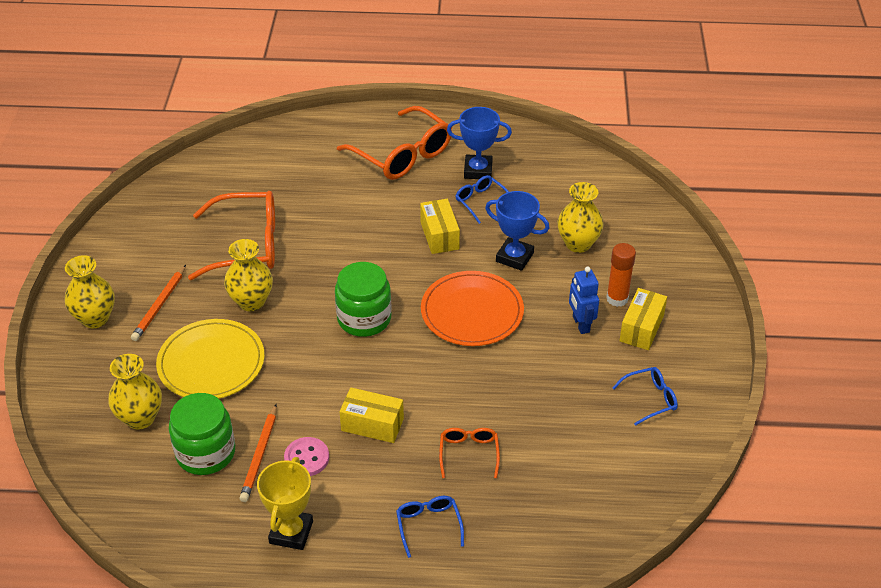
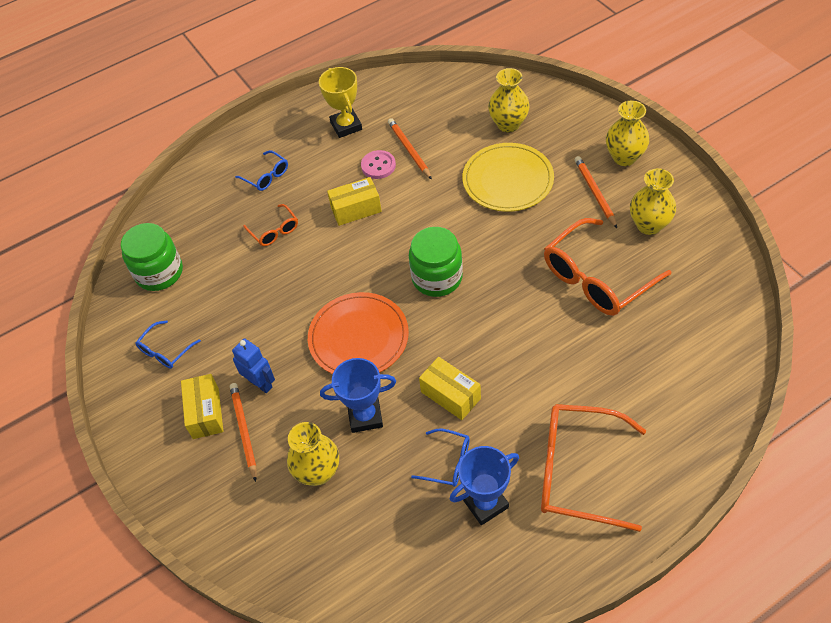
camera: 150 degrees right, 10 degrees up
green jar [169,393,235,475] -> green jar moved to [121,223,183,291]
yellow vase [224,239,273,311] -> yellow vase moved to [630,168,676,235]
orange glue stick [606,243,636,307] -> orange pencil [230,383,257,482]

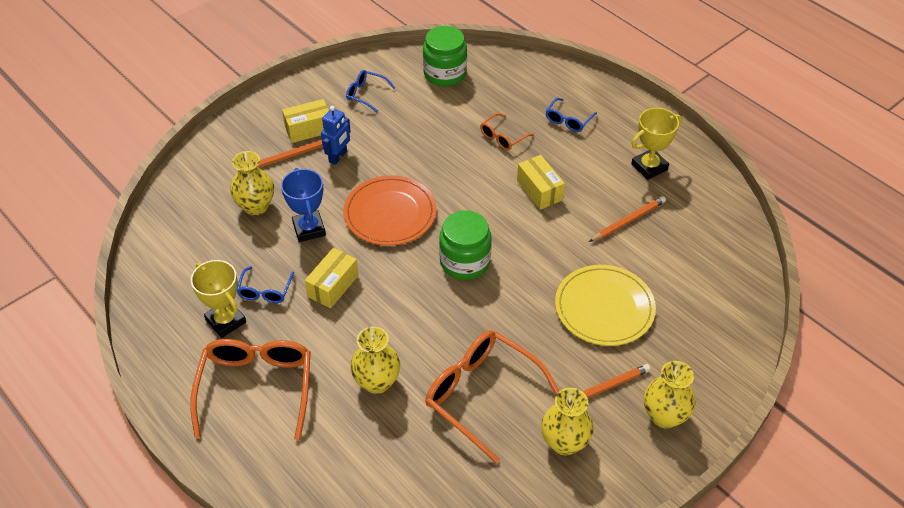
camera: 75 degrees right, 5 degrees down
pink button [361,150,396,179] -> none
blue trophy [450,446,519,525] -> yellow trophy [191,260,246,338]
yellow vase [488,68,530,133] -> yellow vase moved to [350,326,400,394]

